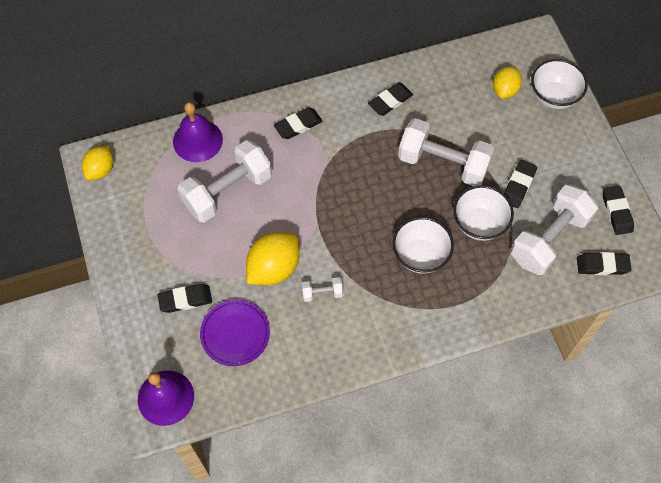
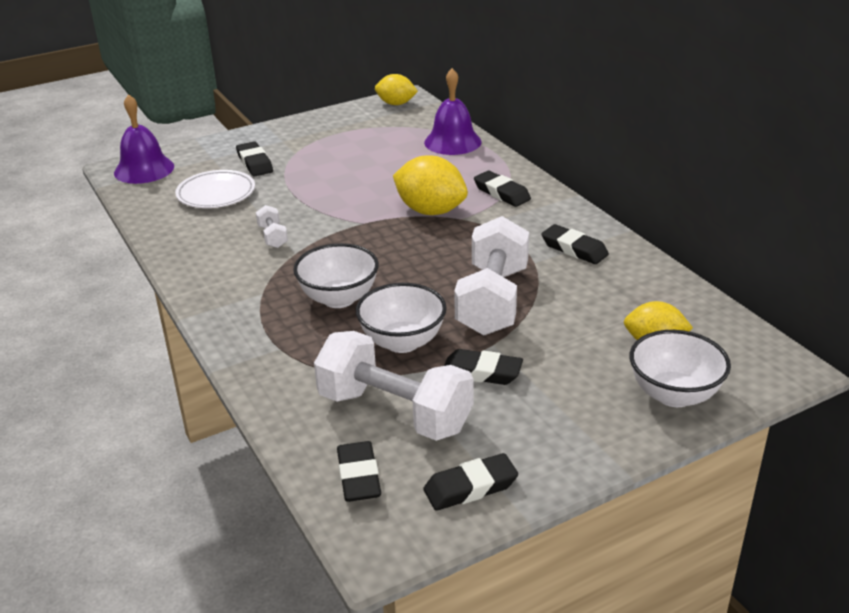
camera: 80 degrees right, 30 degrees down
white dumbbell [178,140,272,223] -> none
purple plate [200,300,270,366] -> white plate [175,170,255,208]
yellow lemon [246,232,300,285] -> yellow lemon moved to [393,156,468,215]

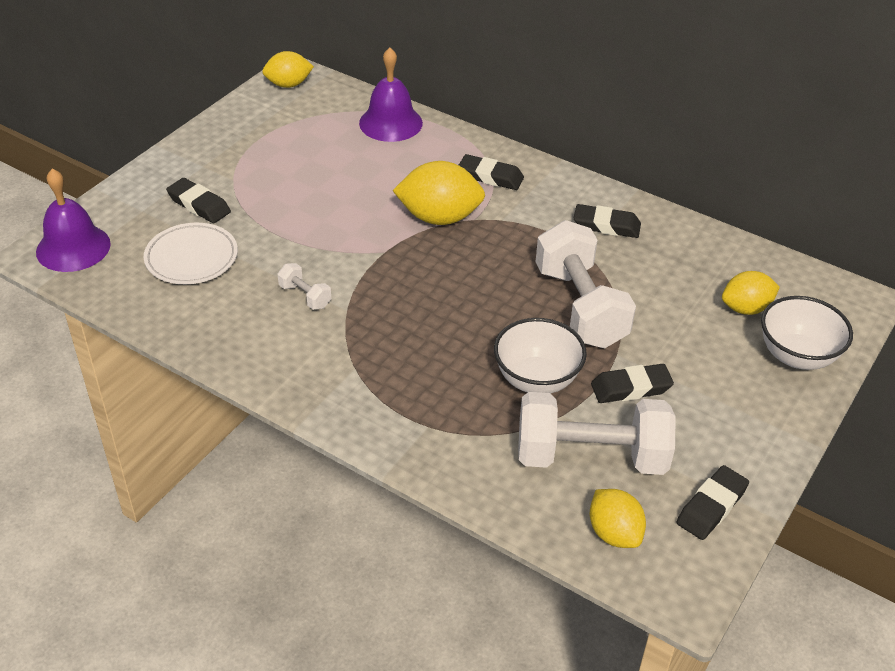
camera: 30 degrees left, 10 degrees up
white bowl [293,243,379,308] -> none
black eraser [337,441,381,502] -> yellow lemon [590,489,646,548]

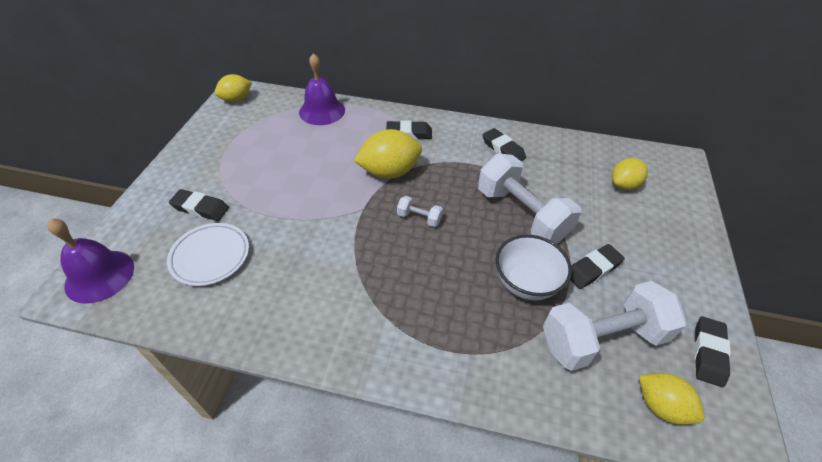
camera: 20 degrees left, 5 degrees up
white dumbbell [277,263,331,310] -> white dumbbell moved to [397,196,443,227]
black eraser [574,204,641,238] -> black eraser turned 60 degrees clockwise [483,128,526,161]
white bowl [761,296,853,370] -> none

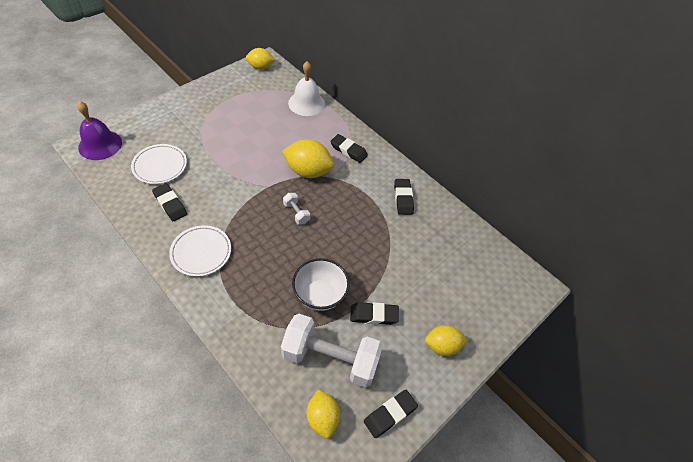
camera: 30 degrees right, 5 degrees up
black eraser [169,189,229,221] -> black eraser moved to [152,183,187,221]
purple bell [299,53,345,125] -> white bell [288,61,325,116]
white dumbbell [478,153,581,244] -> none
yellow lemon [612,158,648,190] -> yellow lemon moved to [425,325,468,356]
none -> white plate [169,225,231,277]

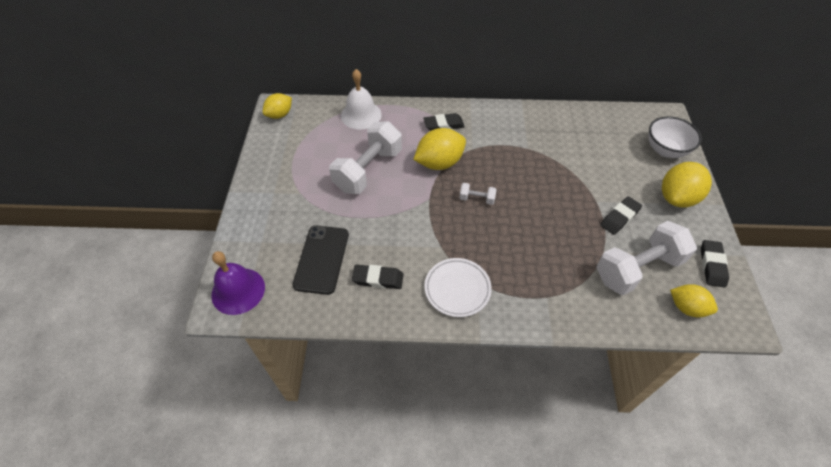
camera: 40 degrees left, 0 degrees up
white plate [131,144,187,184] -> black phone [293,226,349,295]
white bowl [292,258,350,311] -> white bowl moved to [649,116,702,158]
black eraser [394,179,414,215] -> none
yellow lemon [425,325,468,356] -> yellow lemon [662,162,712,207], size x1.56
none -> white dumbbell [329,121,402,194]

